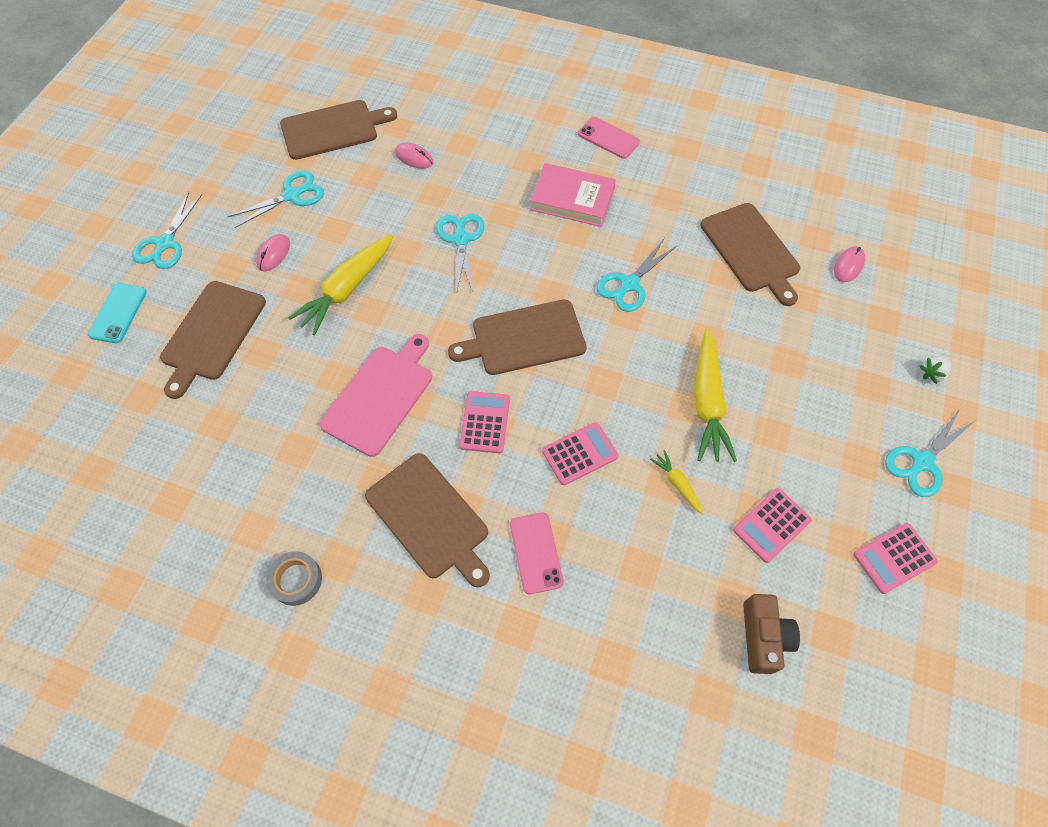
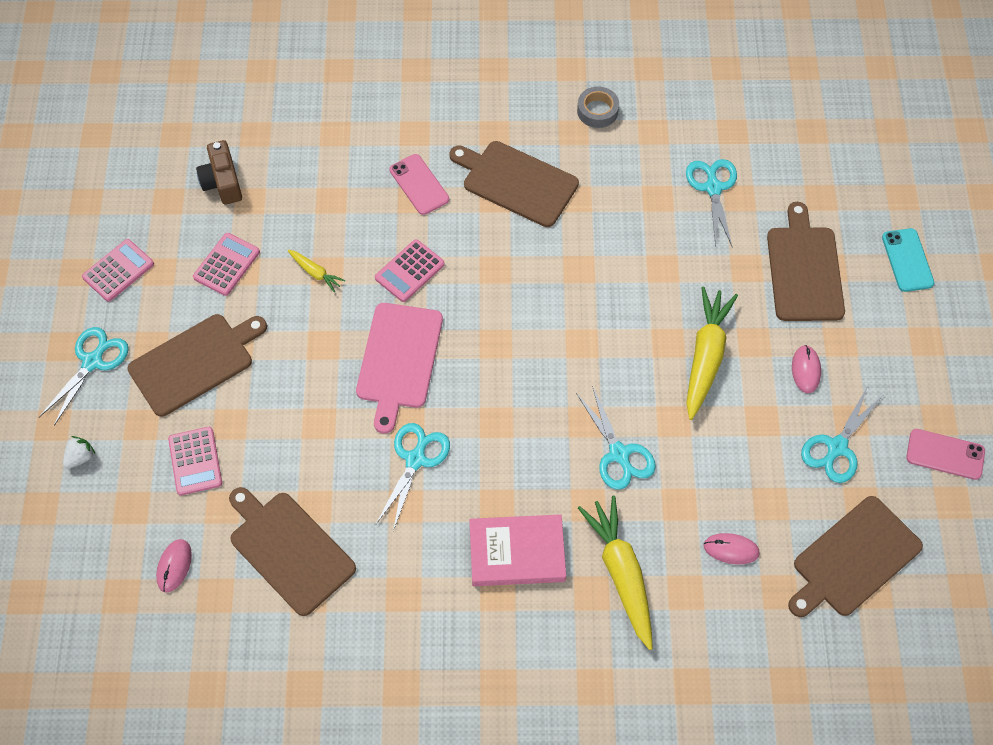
camera: 160 degrees right, 0 degrees up
turquoise scissors [132,192,202,269] -> turquoise scissors moved to [686,159,737,247]
pink cutting board [319,334,432,457] -> pink cutting board moved to [356,303,443,434]
brown cutting board [448,299,587,375] -> brown cutting board moved to [128,314,267,417]
pink calculator [459,391,510,453] -> pink calculator moved to [168,427,222,496]
pink phone [578,117,640,159] -> pink phone moved to [906,429,985,480]
yellow carrot [694,329,737,462] -> yellow carrot moved to [578,496,653,650]

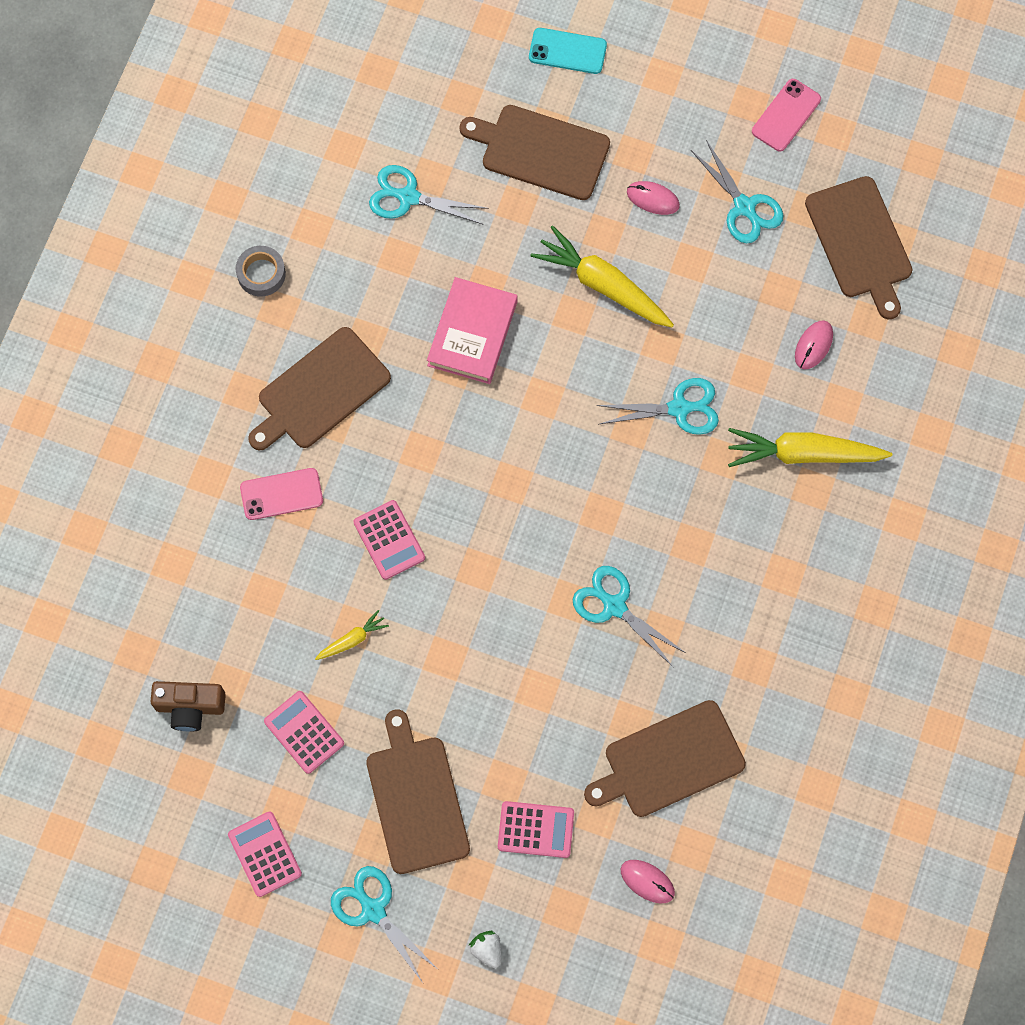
camera: 70 degrees left, 10 degrees up
pink cutting board [356,303,443,434] -> none
pink book [469,514,566,586] -> pink book moved to [427,277,517,384]

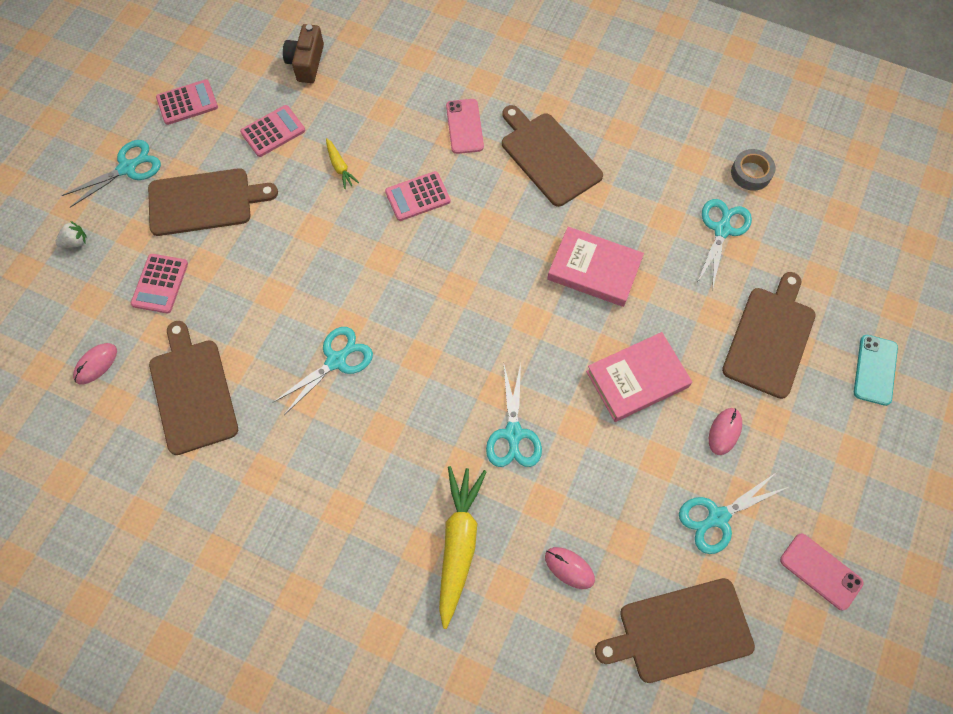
camera: 95 degrees right, 5 degrees down
grey tape [236,246,286,296] -> grey tape moved to [731,149,776,191]
yellow carrot [530,225,674,327] -> pink book [586,332,692,422]

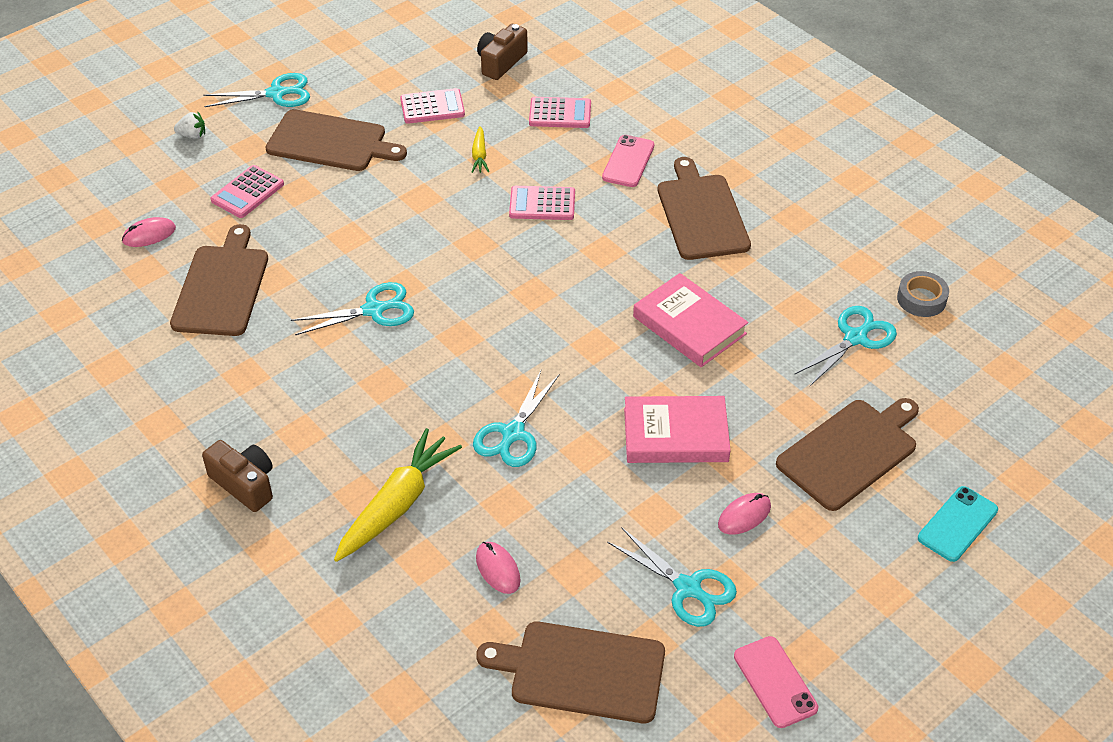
camera: 25 degrees right, 20 degrees down
pink calculator [156,79,218,125] -> pink calculator moved to [529,97,591,128]
turquoise scissors [679,472,788,554] -> turquoise scissors turned 135 degrees counterclockwise [607,527,737,627]
none -> brown camera [202,440,273,512]

